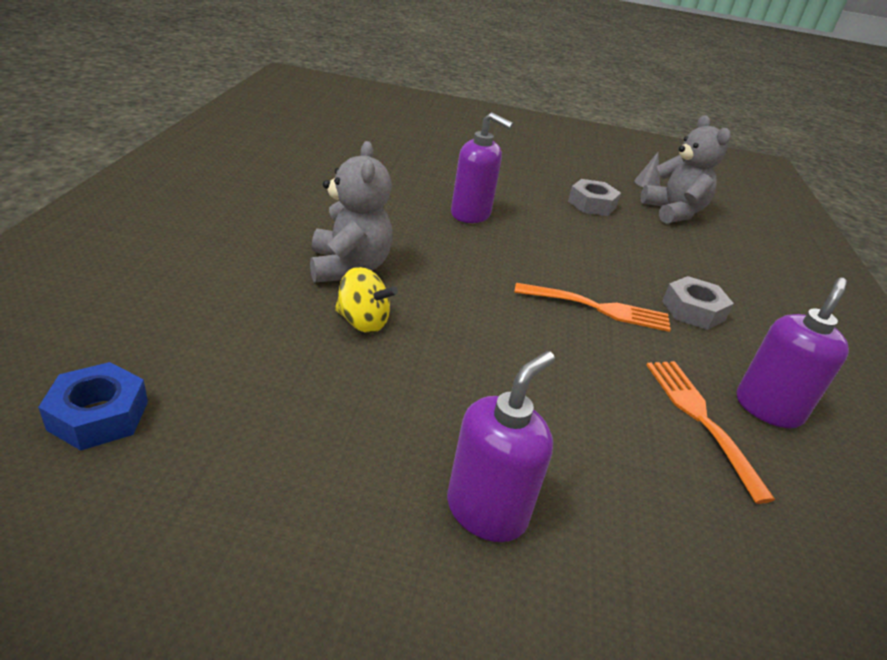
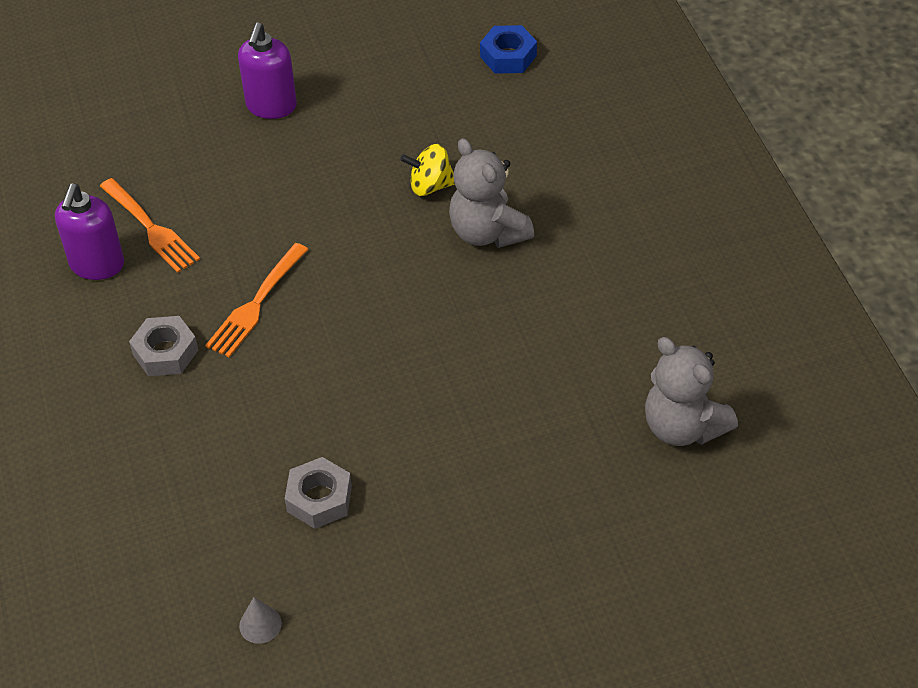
camera: 160 degrees right, 15 degrees up
purple soap dispenser [451,112,513,223] -> none
orange fork [514,283,671,332] -> orange fork turned 45 degrees counterclockwise [205,243,309,357]
grey teddy bear [641,115,731,224] -> grey teddy bear moved to [645,337,738,446]

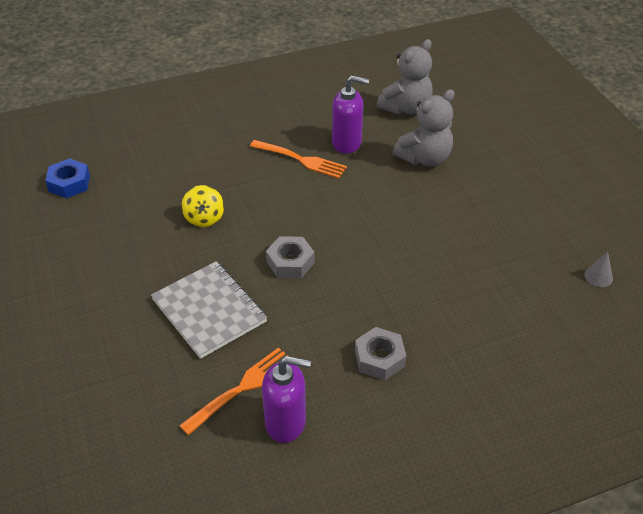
camera: 95 degrees left, 5 degrees down
orange fork [205,243,309,357] -> orange fork moved to [250,140,347,179]
purple soap dispenser [238,22,297,119] -> purple soap dispenser moved to [332,76,369,154]
grey nut [285,457,352,529] -> grey nut moved to [266,236,314,278]
grey teddy bear [449,138,534,248] -> grey teddy bear moved to [393,89,455,166]
none -> grey notebook [151,261,267,359]

